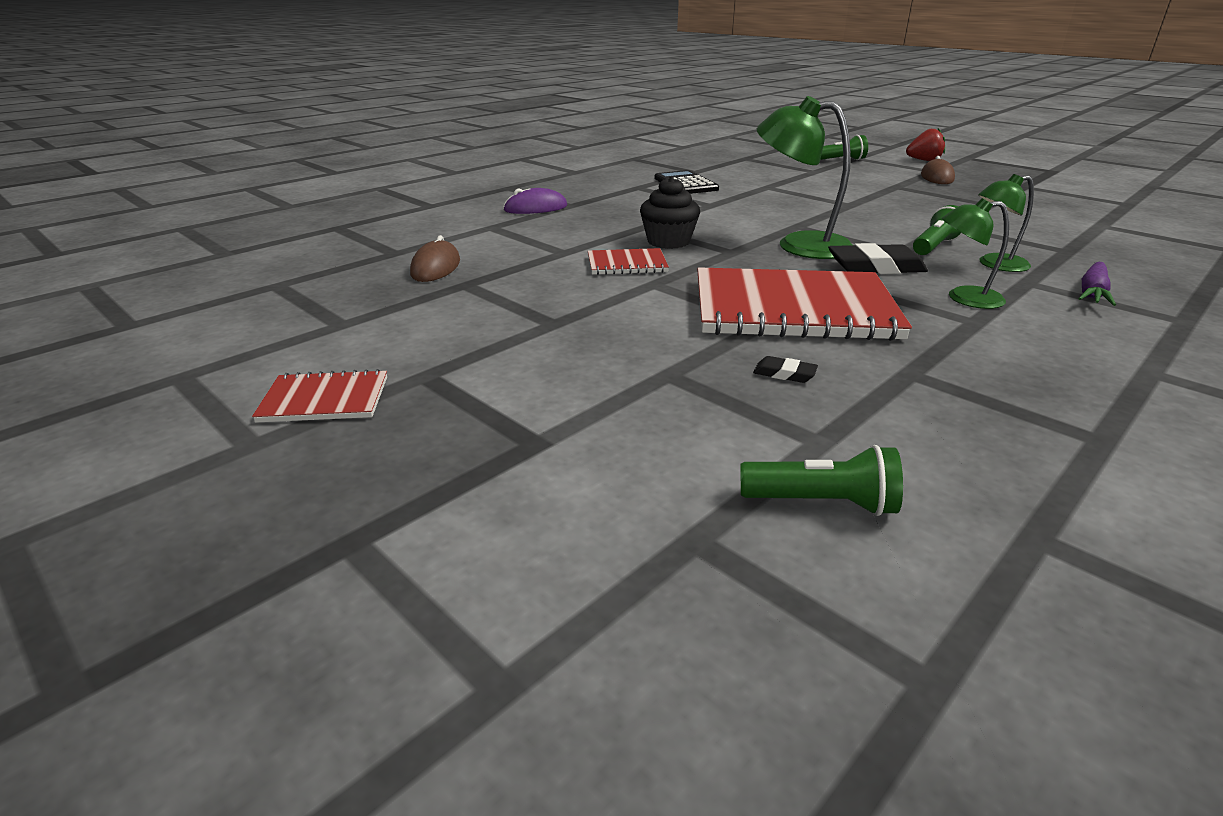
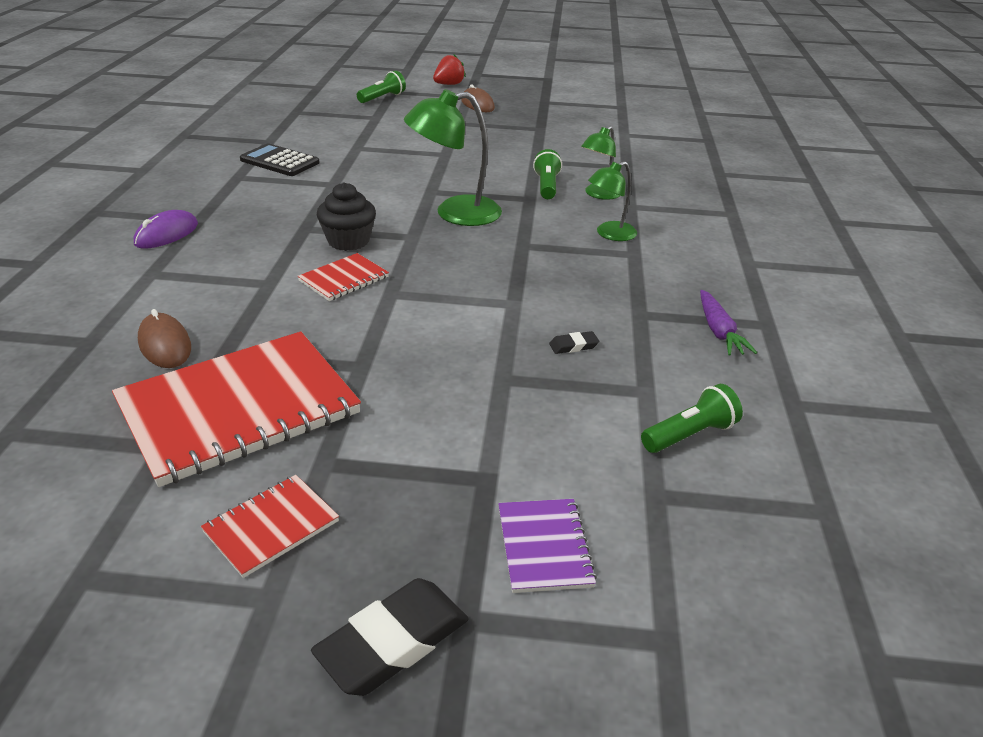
camera: 40 degrees left, 5 degrees up
red notebook [697,267,912,341] -> red notebook moved to [112,331,361,487]
black eraser [828,243,928,274] -> black eraser moved to [311,578,469,696]
purple carrot [1078,262,1116,306] -> purple carrot moved to [700,290,757,356]
none -> purple notebook [498,499,597,593]

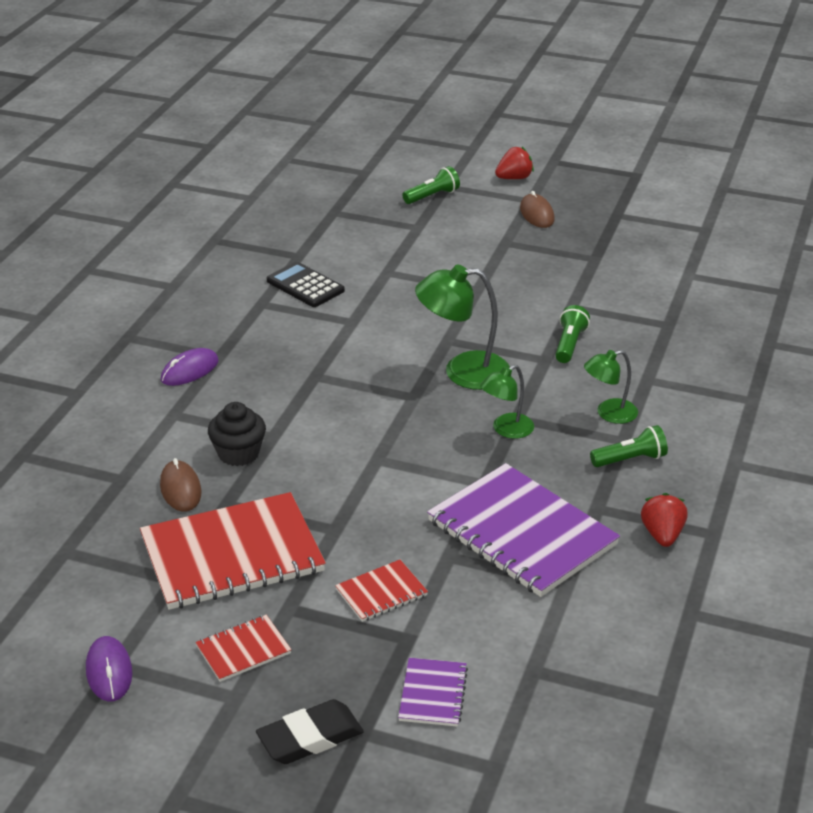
camera: 15 degrees right, 0 degrees up
red notebook [297,253,389,301] -> red notebook moved to [335,560,428,622]
black cupcake [317,182,376,251] -> black cupcake moved to [208,402,266,466]
black eraser [549,331,599,354] -> purple notebook [427,463,620,597]
green lamp [581,126,620,200] -> green lamp moved to [480,365,534,439]
green flashlight [641,384,743,453] -> green flashlight moved to [590,425,668,467]
purple carrot [700,290,757,356] -> red strawberry [641,493,688,547]
none -> purple mouse [86,636,132,701]

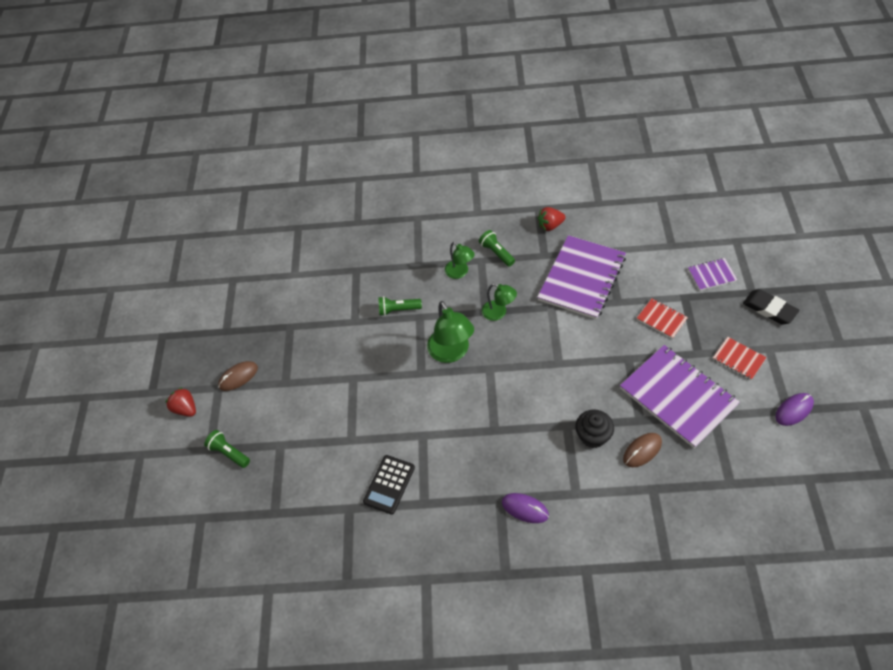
camera: 105 degrees left, 20 degrees up
red notebook [140,492,326,610] -> purple notebook [620,345,740,448]

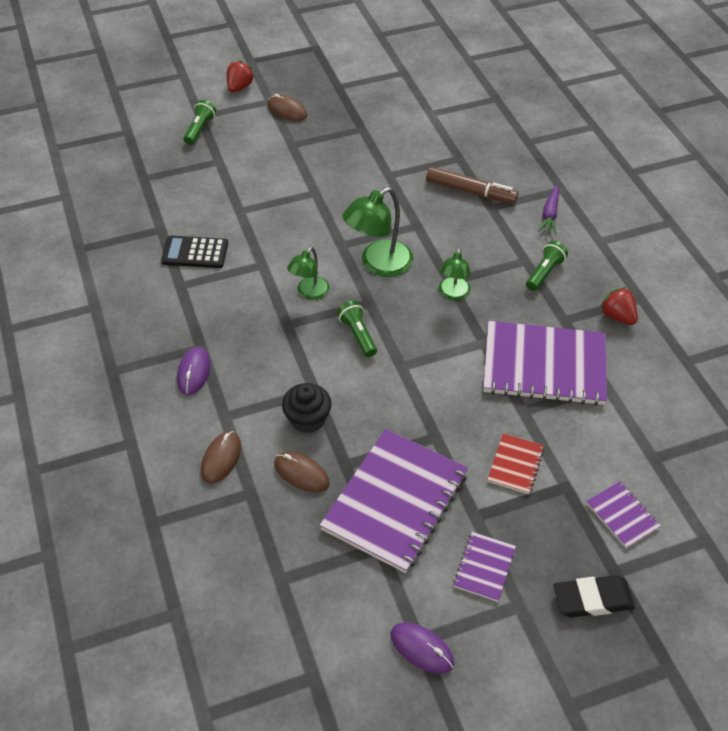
camera: 65 degrees right, 5 degrees down
green flashlight [378,296,422,316] -> green flashlight moved to [337,301,377,357]
green lamp [445,242,475,279] -> green lamp moved to [287,247,330,300]
red notebook [713,337,767,380] -> purple notebook [453,532,516,602]
black eraser [743,289,799,325] -> black eraser turned 60 degrees clockwise [553,575,635,618]
none -> brown mouse [201,431,241,484]
none -> brown marker [426,167,519,204]
none -> purple carrot [539,185,559,234]

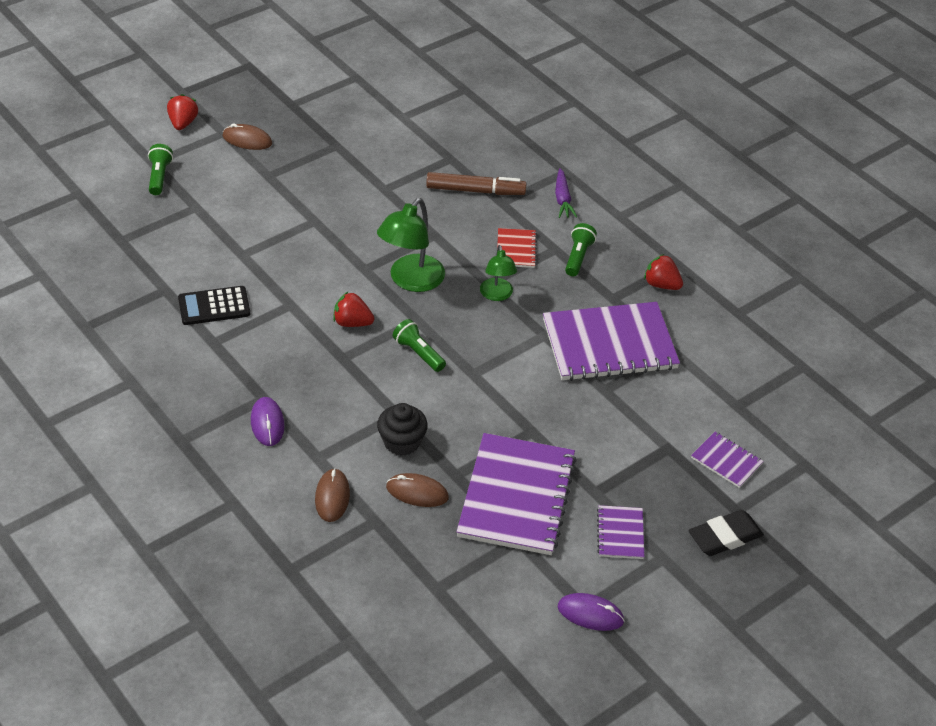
camera: 20 degrees left, 5 degrees down
green lamp [287,247,330,300] -> red strawberry [333,292,374,327]
red notebook [487,433,544,494] -> red notebook moved to [497,228,537,268]

